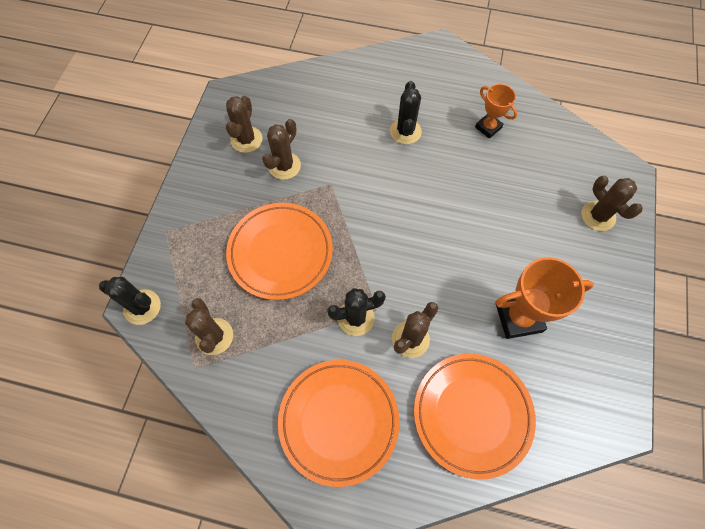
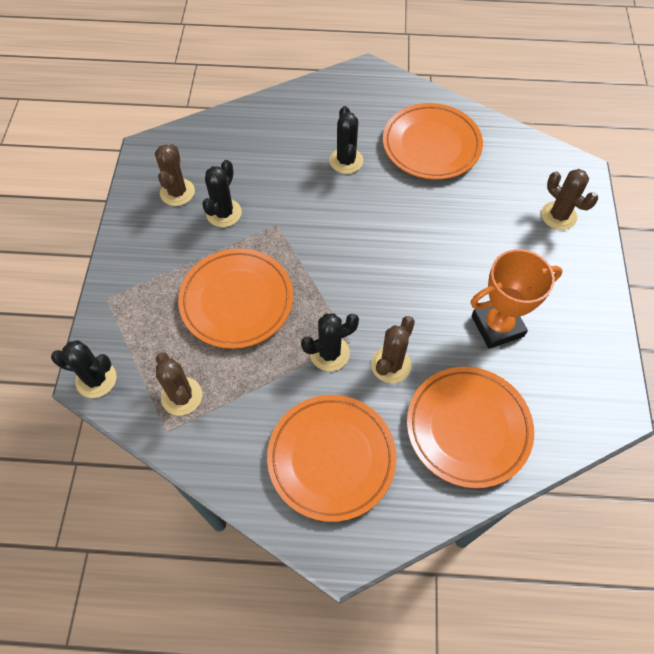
camera: 10 degrees left, 5 degrees down
brown cactus [262,119,301,180] -> black cactus [202,160,242,227]
orange trophy [475,84,517,139] -> orange plate [383,103,483,180]

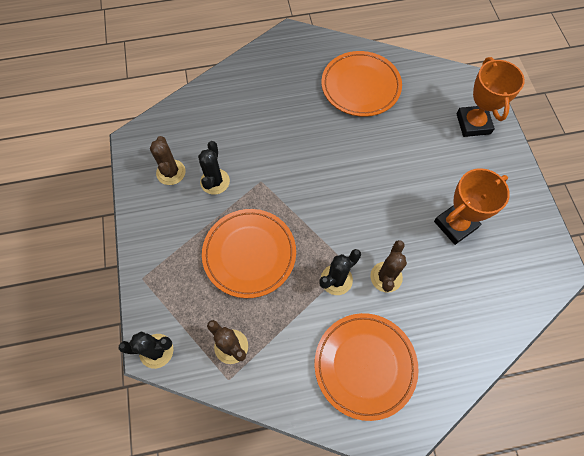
camera: 15 degrees left, 5 degrees up
black cactus [329,106,363,174] -> none
orange plate [407,367,534,488] -> none
brown cactus [541,169,598,230] -> orange trophy [456,57,525,137]

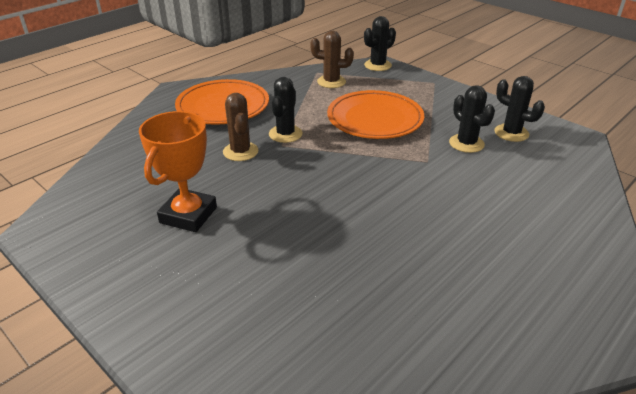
camera: 145 degrees right, 30 degrees down
brown cactus [150,136,186,185] -> black cactus [494,76,545,142]
orange plate [321,51,402,117] -> none
orange trophy [456,57,525,137] -> none

